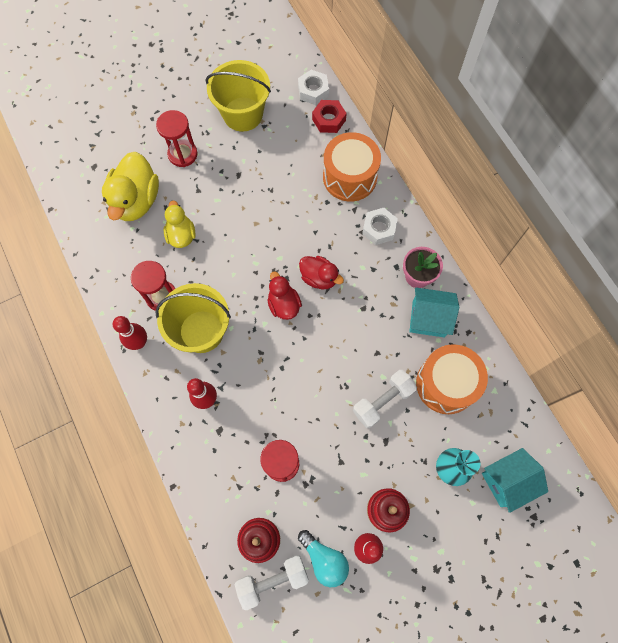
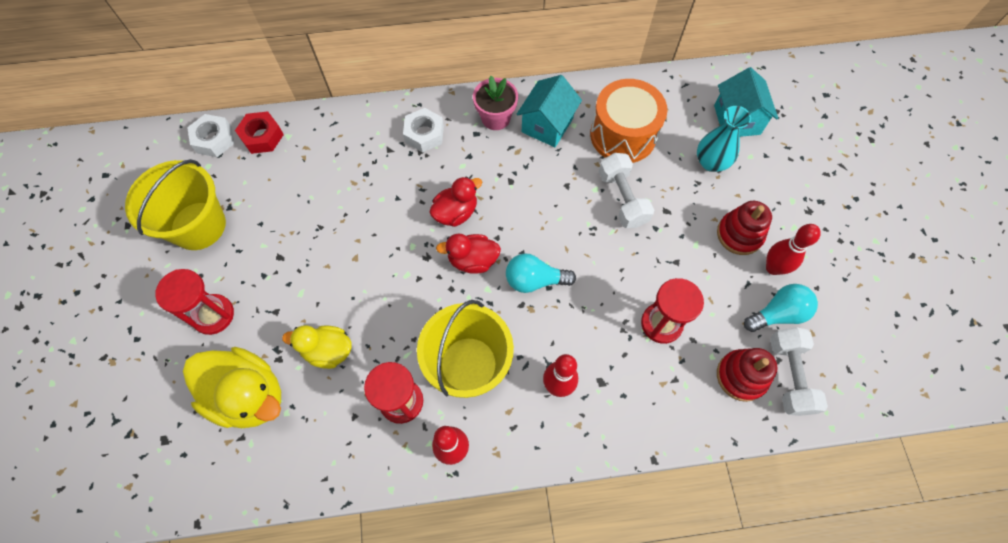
camera: 70 degrees left, 5 degrees down
orange drum [323,132,381,202] -> none
none -> turquoise light bulb [506,253,576,293]

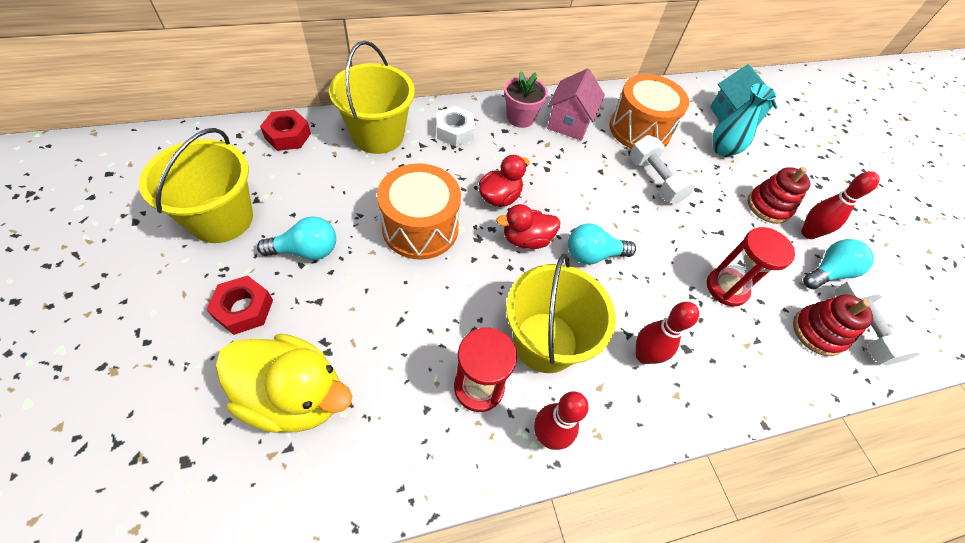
camera: 15 degrees left, 10 degrees down
red hourglass [155,269,234,335] -> red nut [206,275,273,335]
white nut [187,114,234,157] -> none
yellow duck [282,325,352,369] -> none
turquoise house [516,75,582,147] -> pink house [547,68,605,141]
none -> turquoise light bulb [257,216,336,260]
none -> yellow bucket [329,41,415,154]
none -> orange drum [377,163,461,260]

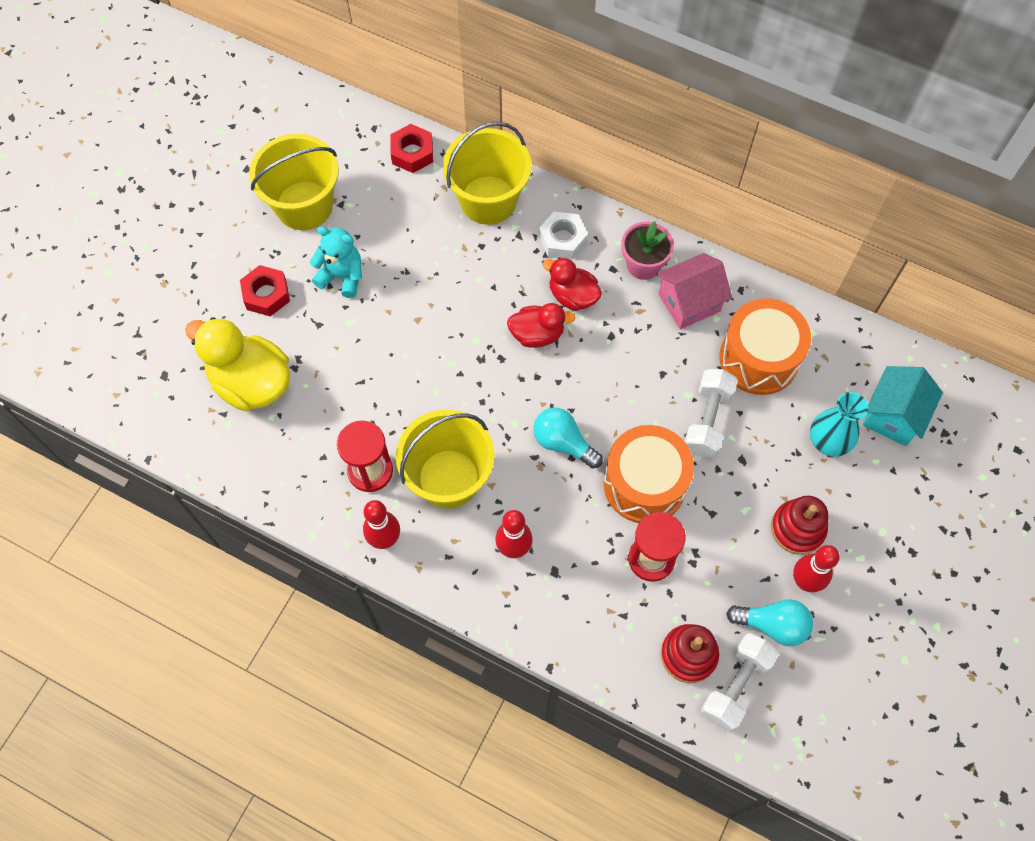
camera: 50 degrees right, 10 degrees up
yellow duck [216,334,352,433] -> yellow duck turned 150 degrees clockwise [185,317,290,411]
turquoise light bulb [257,216,336,260] -> turquoise teddy bear [310,227,362,298]
orange drum [377,163,461,260] -> orange drum moved to [604,425,694,523]
red duck [496,204,560,249] -> red duck moved to [542,257,602,311]

